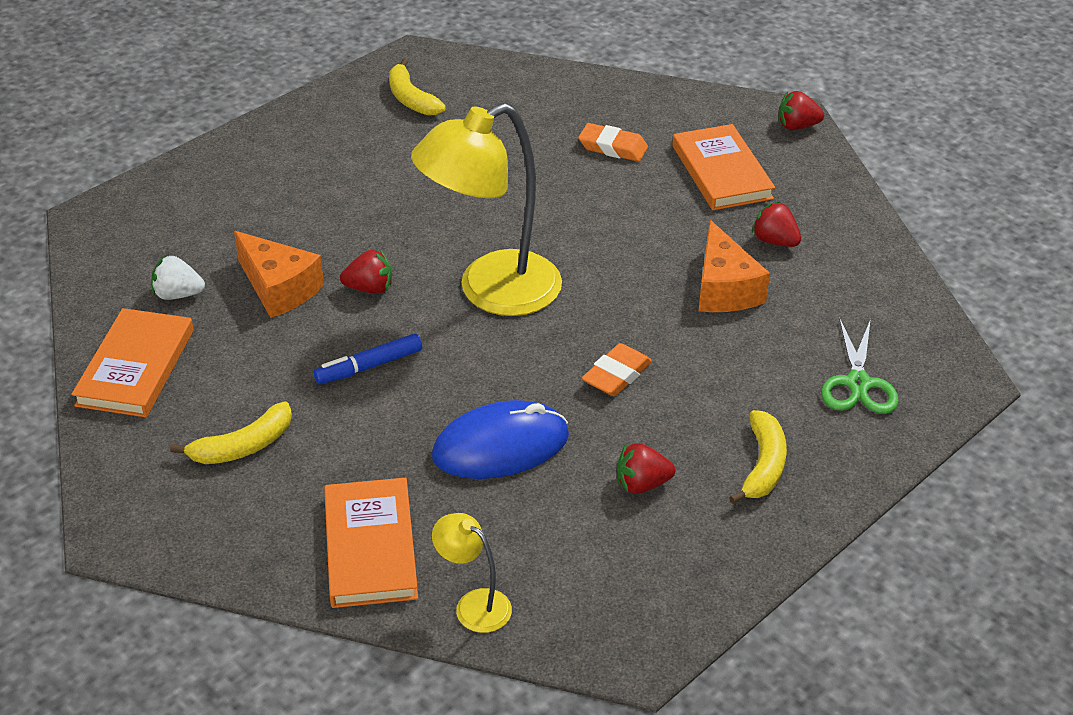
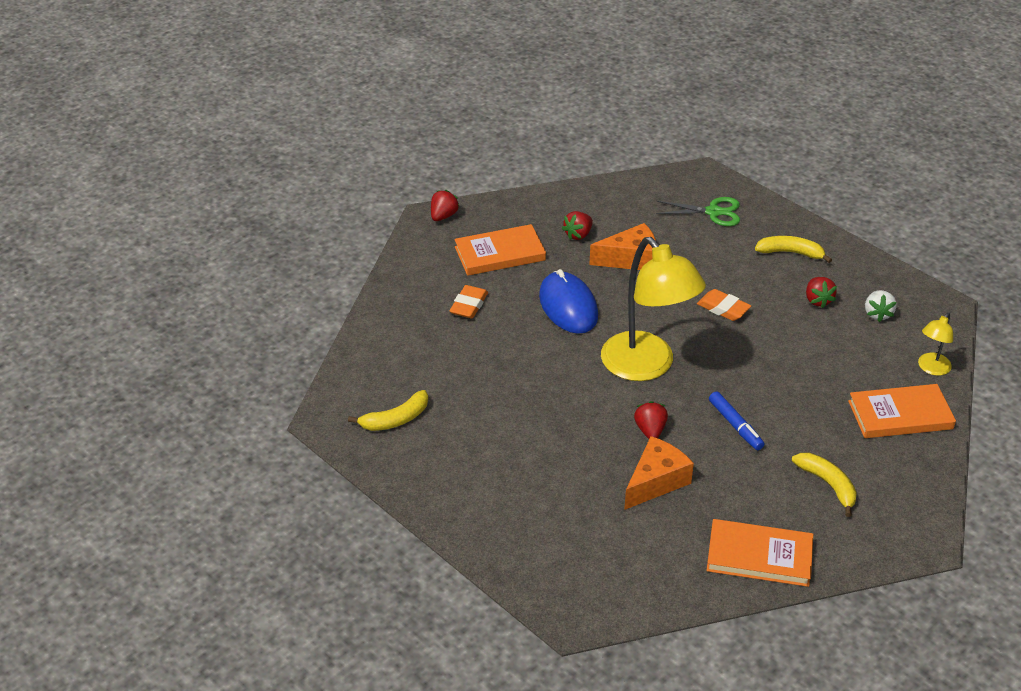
camera: 90 degrees left, 0 degrees up
white strawberry [151,255,205,300] -> white strawberry moved to [865,290,897,322]
blue mouse [432,400,569,479] -> blue mouse moved to [539,269,598,334]
red strawberry [778,91,824,130] -> red strawberry turned 150 degrees counterclockwise [431,190,460,221]

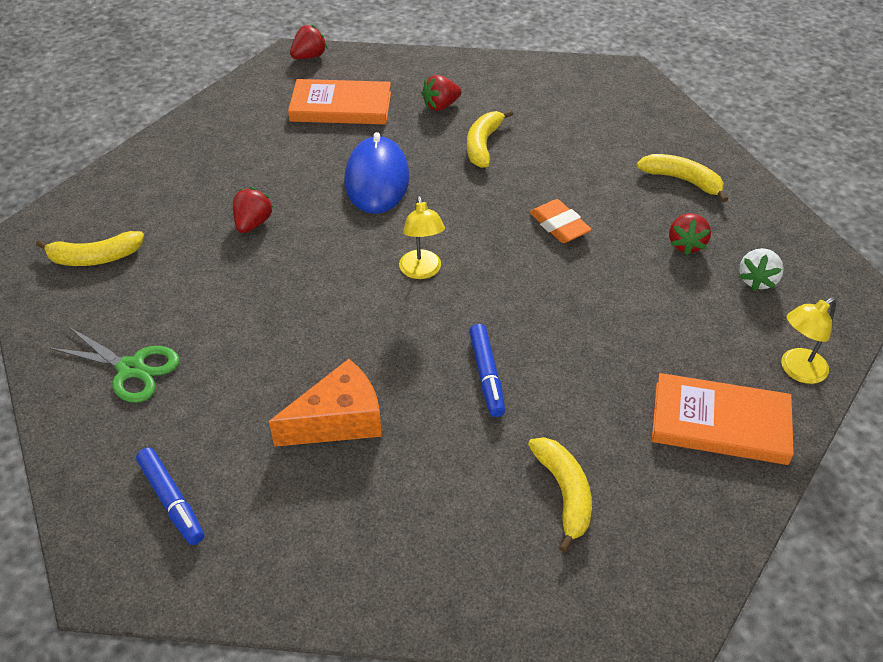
camera: 20 degrees right, 5 degrees up
orange eraser [449,285,488,318] -> none
orange cheese [589,223,656,270] -> yellow banana [467,110,513,168]
yellow lamp [601,237,706,381] -> yellow lamp [399,196,445,279], size x0.45
red strawberry [634,401,668,439] -> red strawberry moved to [233,187,273,233]
green scissors [656,197,740,226] -> green scissors moved to [49,326,180,403]
orange book [707,519,813,587] -> none
none -> blue marker [136,447,204,545]

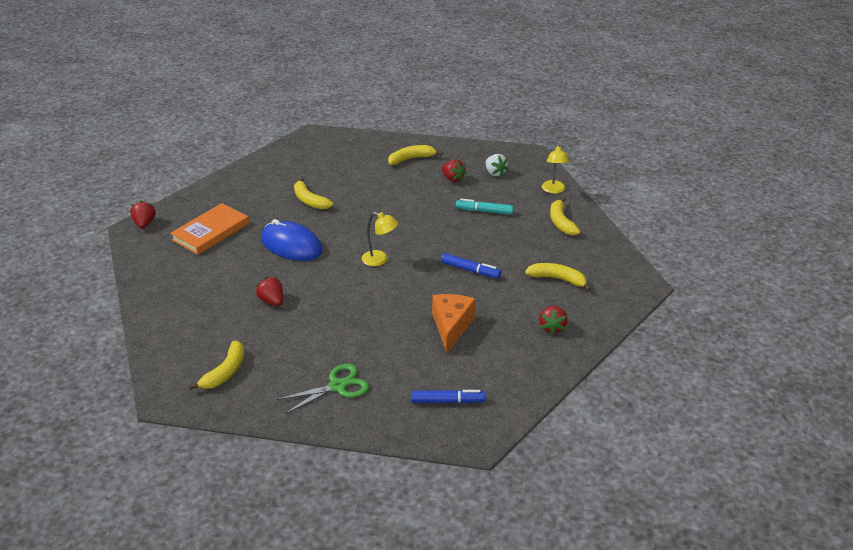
camera: 55 degrees left, 10 degrees down
red strawberry [421,75,462,111] -> red strawberry moved to [539,306,568,335]
orange eraser [530,199,592,243] -> none
orange book [652,373,794,465] -> yellow banana [550,197,581,236]
none -> turquoise marker [456,199,514,215]

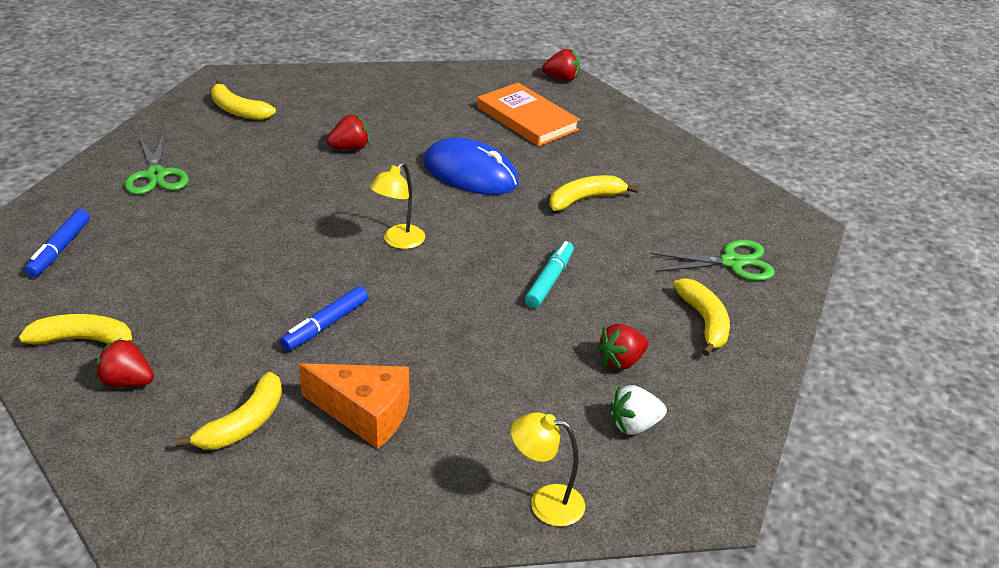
camera: 100 degrees right, 0 degrees up
blue mouse [261,219,323,261] -> blue mouse turned 75 degrees clockwise [424,138,519,195]
orange cheese [432,294,476,353] -> orange cheese moved to [299,363,409,449]
turquoise marker [456,199,514,215] -> turquoise marker moved to [525,241,574,308]
yellow banana [550,197,581,236] -> yellow banana moved to [19,314,140,350]
none -> green scissors [650,240,775,281]

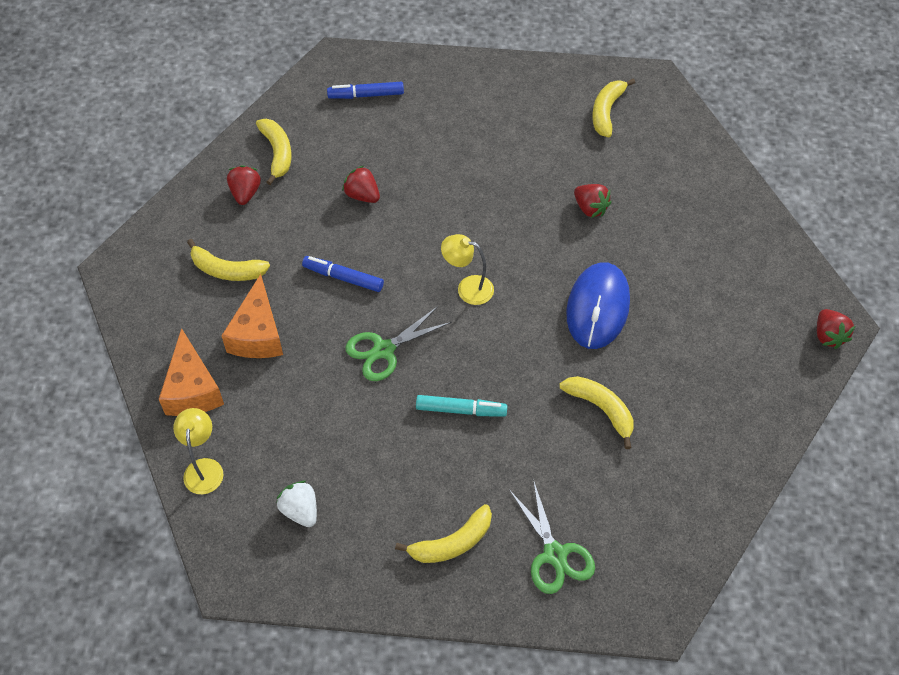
camera: 75 degrees right, 20 degrees up
green scissors [125,133,189,195] -> green scissors moved to [345,306,452,381]
orange book [477,83,580,146] -> none
red strawberry [597,324,648,370] -> red strawberry moved to [342,166,380,203]
none -> orange cheese [159,328,224,416]

